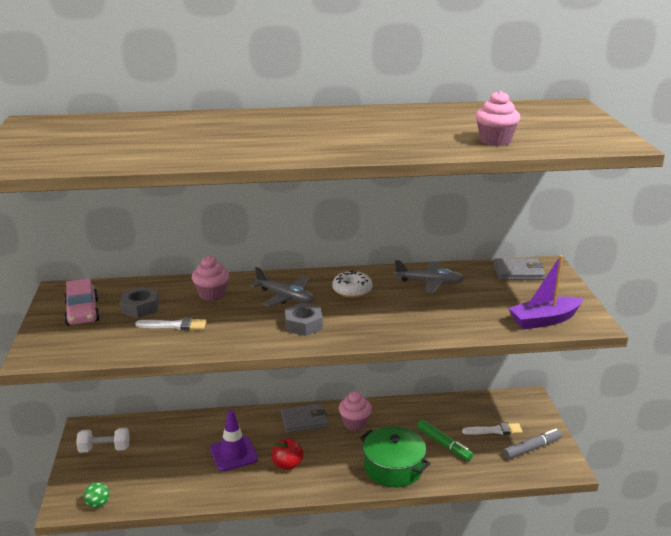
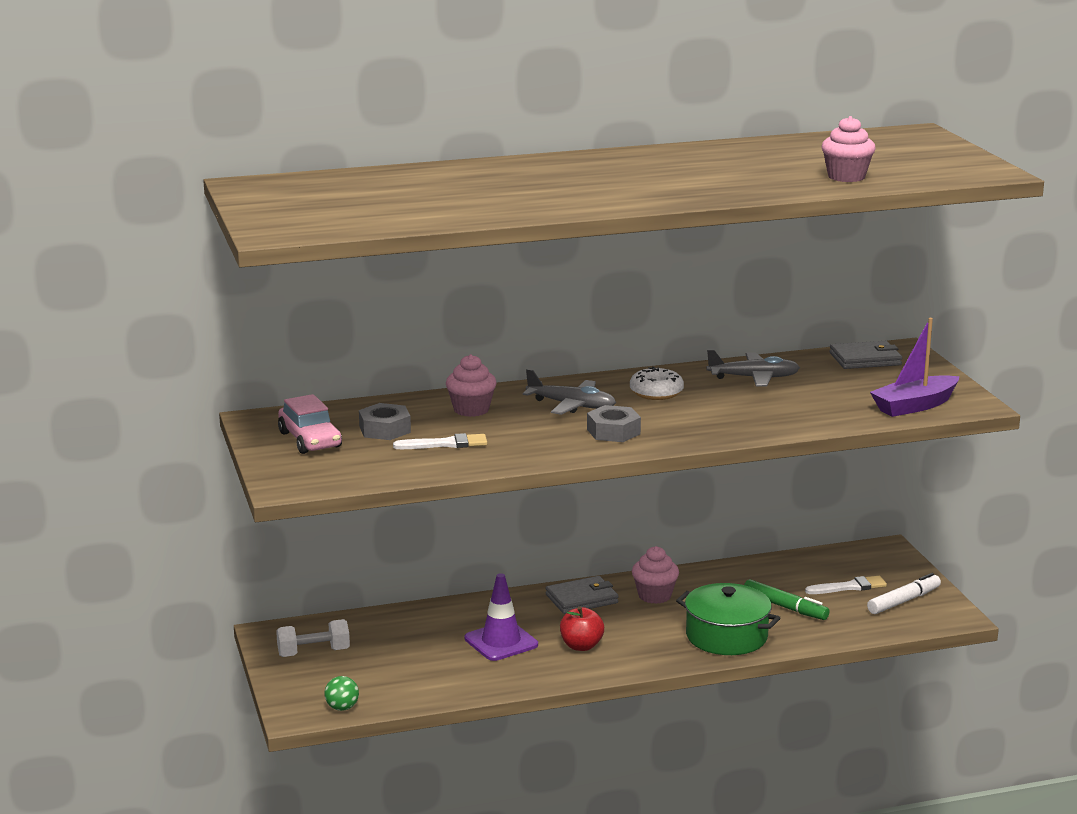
camera: 10 degrees left, 5 degrees down
grey marker [503,429,562,459] -> white marker [867,573,941,614]

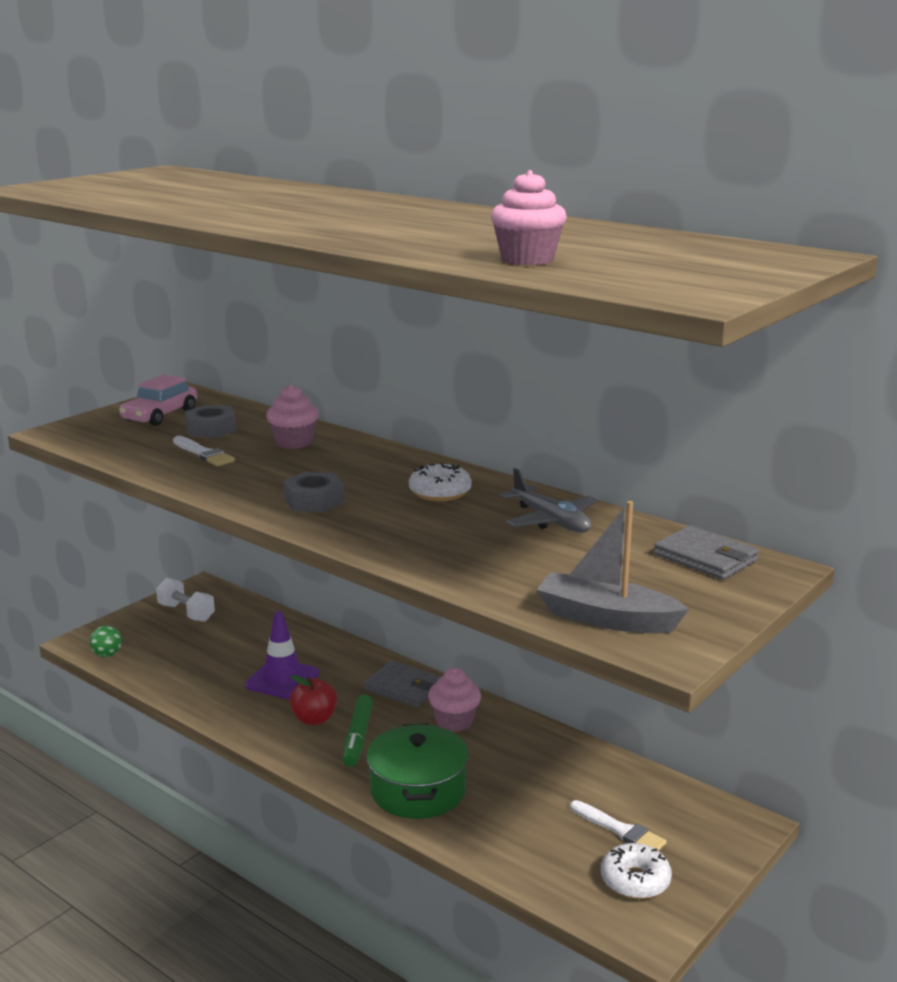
camera: 55 degrees right, 0 degrees up
grey plane [523,369,616,415] -> none
green marker [744,579,830,620] -> green marker moved to [342,694,373,767]
white marker [867,573,941,614] -> white donut [601,843,672,899]
purple boat [870,318,959,417] -> grey boat [536,501,689,633]

